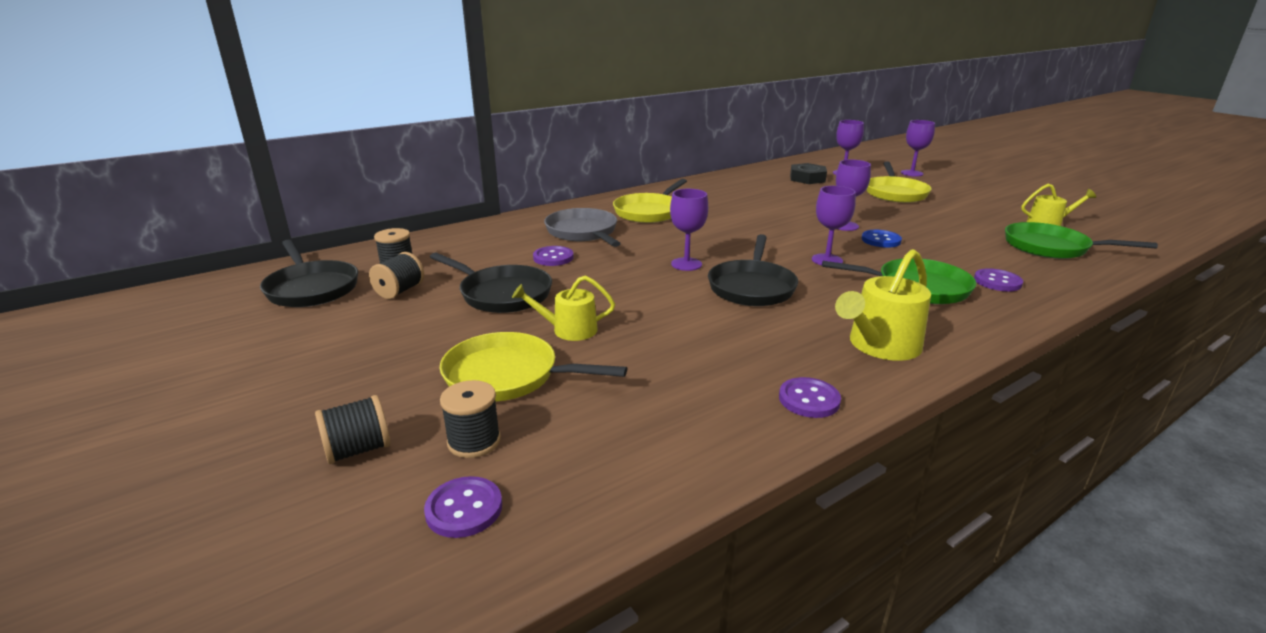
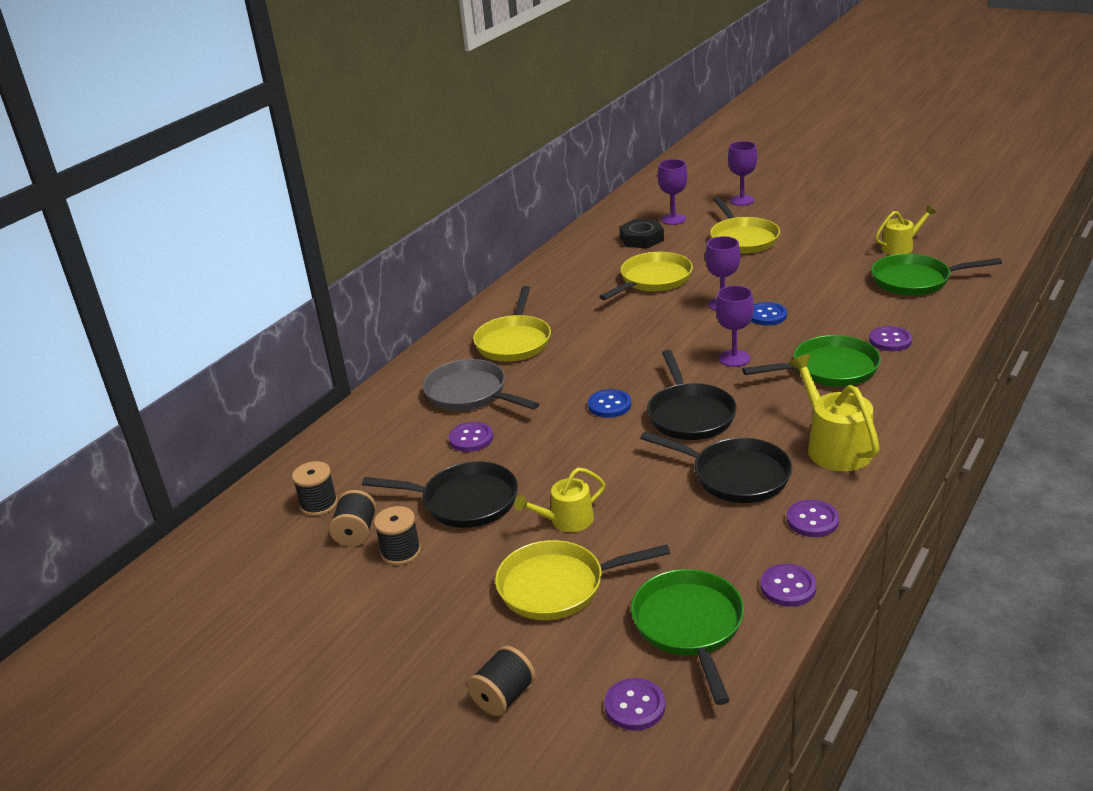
camera: 20 degrees left, 5 degrees up
black pan [260,239,358,307] -> black pan moved to [640,432,792,503]
black spool [440,380,501,458] -> black spool moved to [374,506,421,565]
purple goblet [670,189,708,271] -> blue button [588,389,631,418]
yellow watering can [835,249,931,361] -> yellow watering can turned 135 degrees clockwise [788,354,880,471]
none -> yellow pan [599,252,693,300]
none -> green pan [631,569,744,705]
none -> purple button [761,564,817,607]

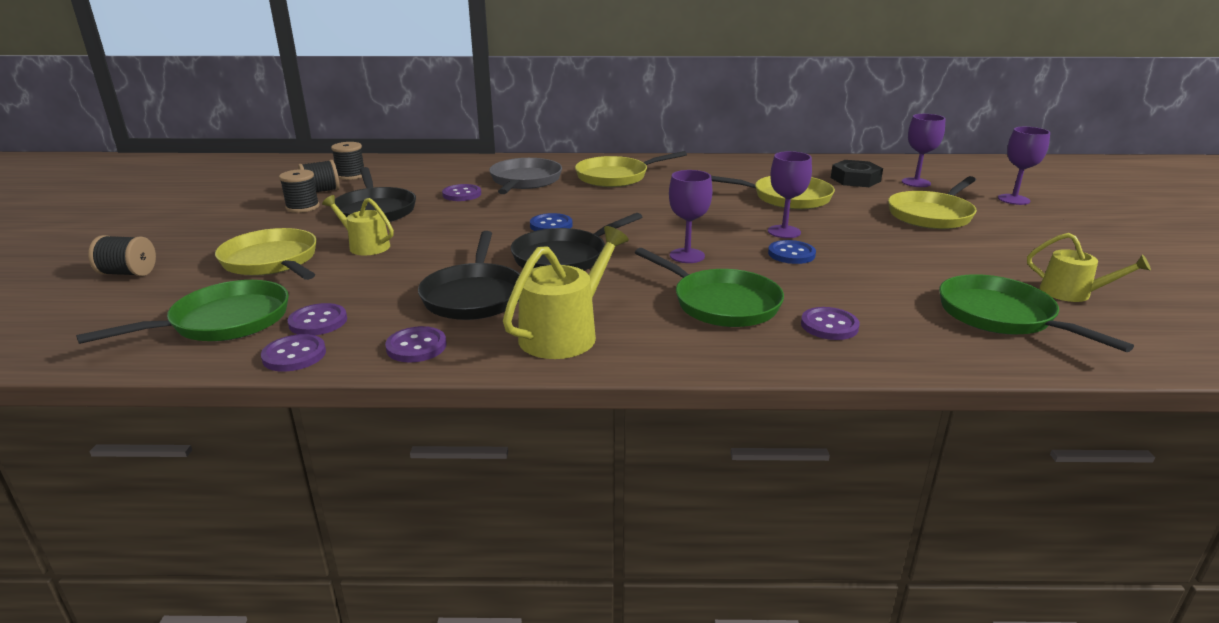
camera: 55 degrees right, 5 degrees down
purple button [604,678,665,731] -> purple button moved to [287,303,347,335]

